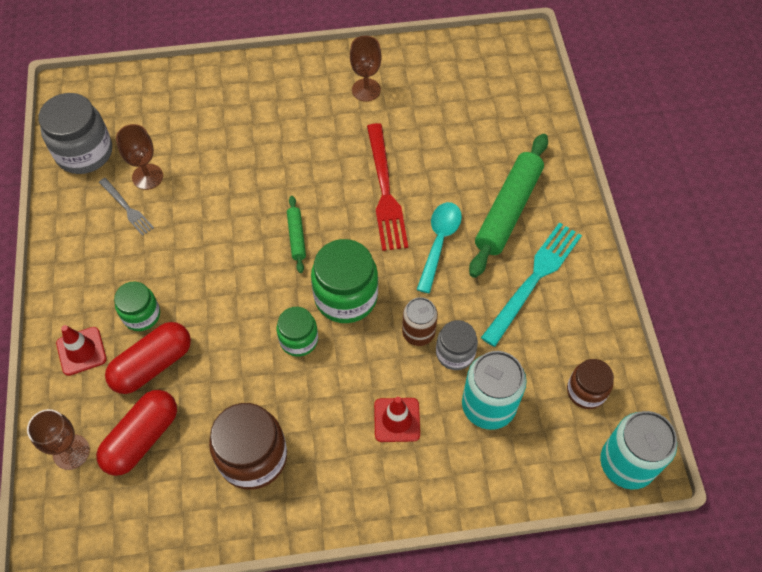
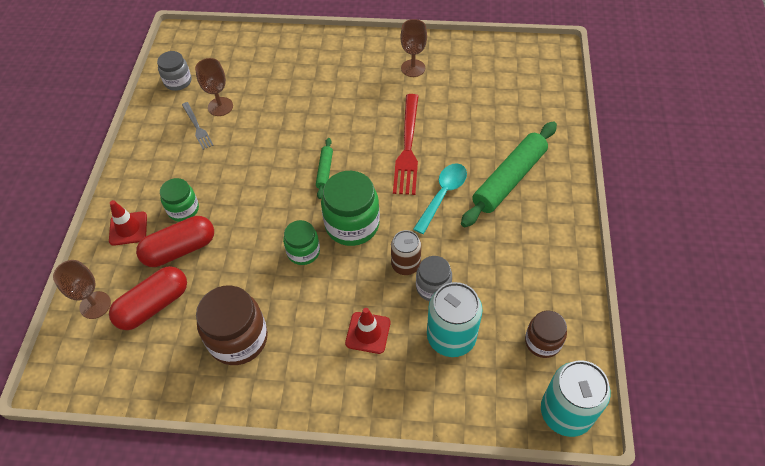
camera: 15 degrees right, 5 degrees down
grey jar [38,93,112,174] -> grey jar [157,51,192,91], size x0.60
turquoise fork [481,222,582,347] -> none

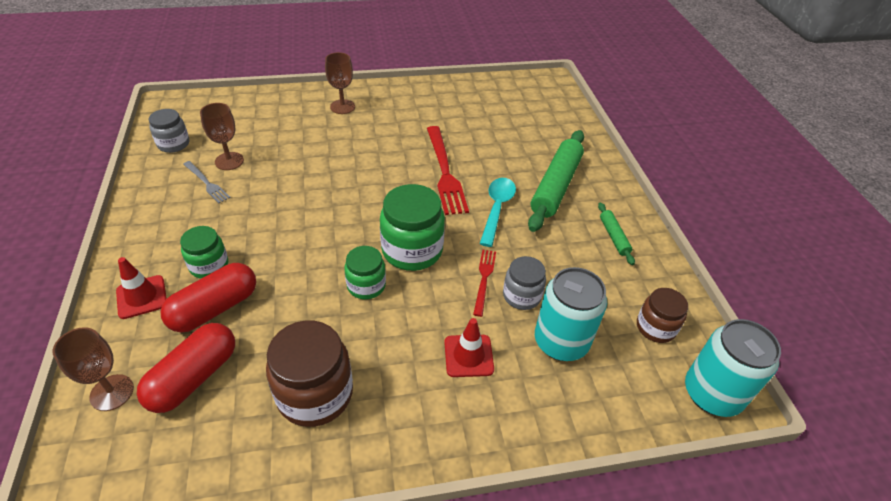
camera: 20 degrees left, 10 degrees down
green rolling pin [316,138,333,199] -> green rolling pin moved to [598,203,635,265]
brown can [391,230,421,275] -> red fork [473,250,496,317]
brown goblet [400,19,427,77] -> brown goblet moved to [325,52,355,114]

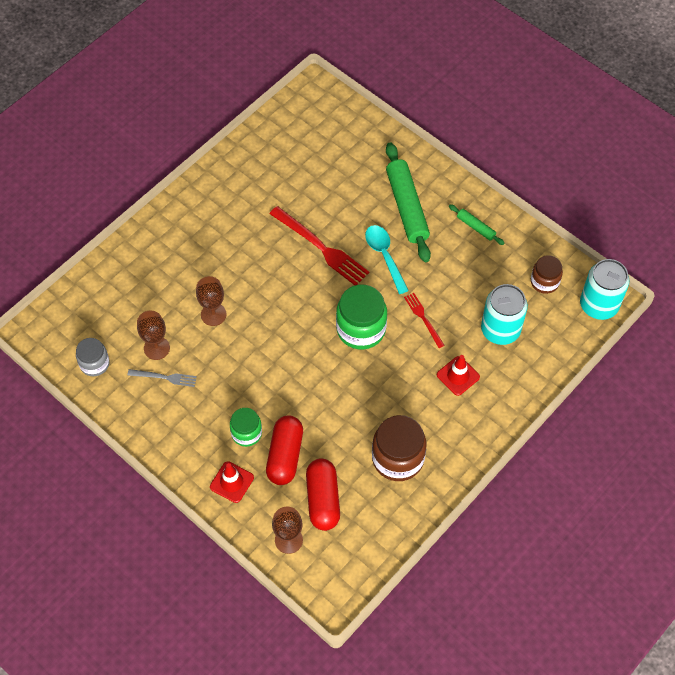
camera: 35 degrees left, 15 degrees up
brown goblet [325,52,355,114] -> brown goblet moved to [196,276,227,326]
green jar [345,246,386,299] -> none
grey jar [503,256,546,310] -> none

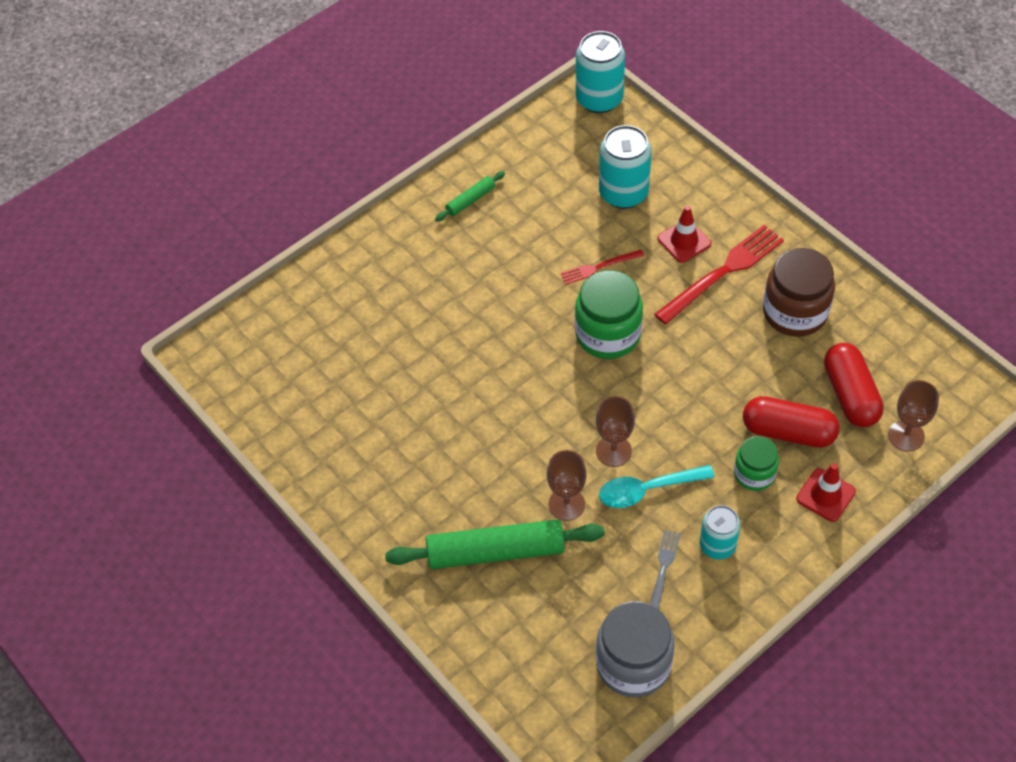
camera: 80 degrees left, 5 degrees down
grey jar [76,338,110,376] -> grey jar [596,601,675,697], size x1.67
brown goblet [137,311,170,360] -> brown goblet moved to [596,396,635,467]
red fork [270,206,369,285] -> red fork moved to [654,225,784,324]
red capsule [306,458,340,531] -> red capsule turned 75 degrees clockwise [824,343,884,427]
turquoise spoon [365,225,409,294] -> turquoise spoon moved to [599,465,715,508]
green rolling pin [386,142,431,262] -> green rolling pin moved to [385,519,605,569]
brown jar [531,255,563,294] -> none
none -> turquoise can [700,505,740,560]

